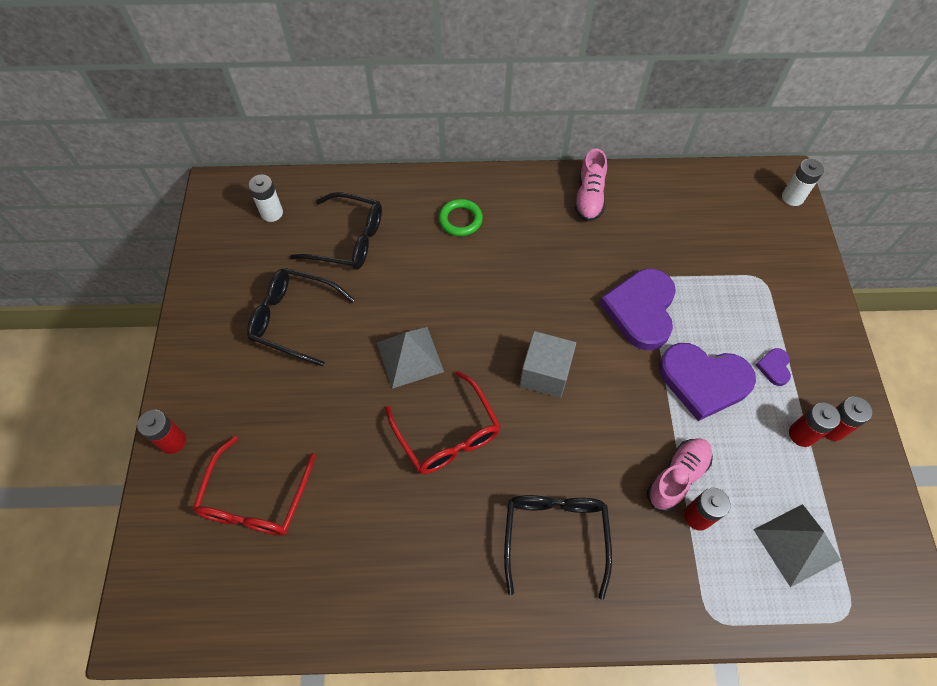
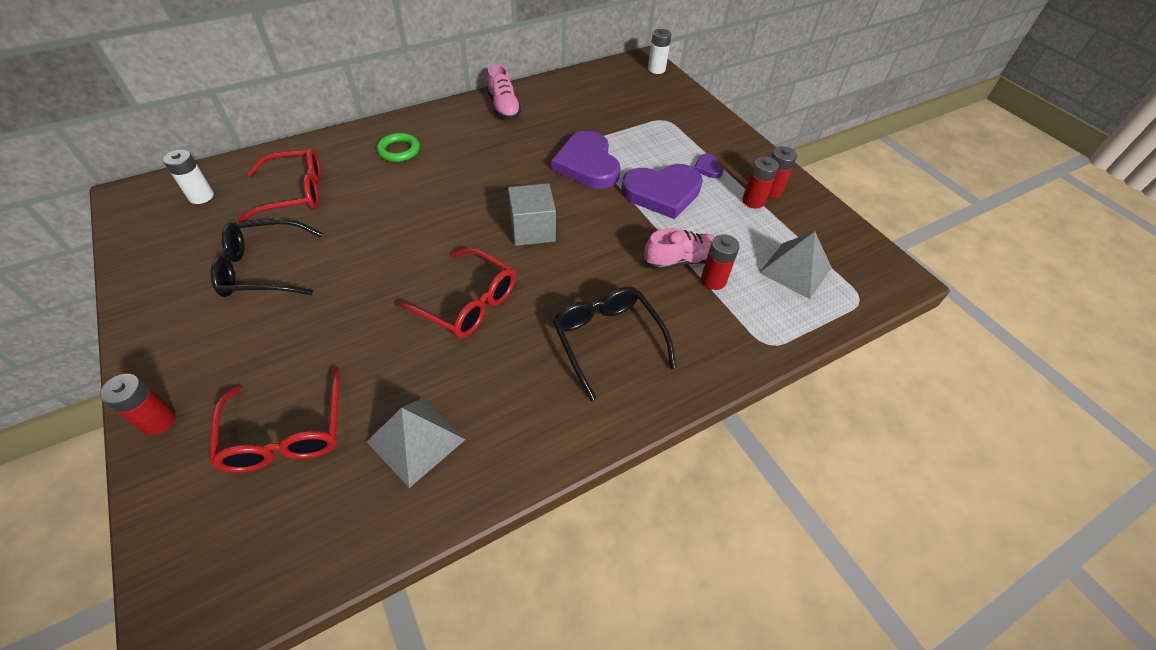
camera: 30 degrees left, 10 degrees down
black glasses [290,192,382,270] -> red glasses [237,148,321,223]
grey pyramid [377,327,444,389] -> grey pyramid moved to [367,398,466,488]
pink shoe [647,439,713,512] -> pink shoe turned 60 degrees clockwise [644,228,716,271]

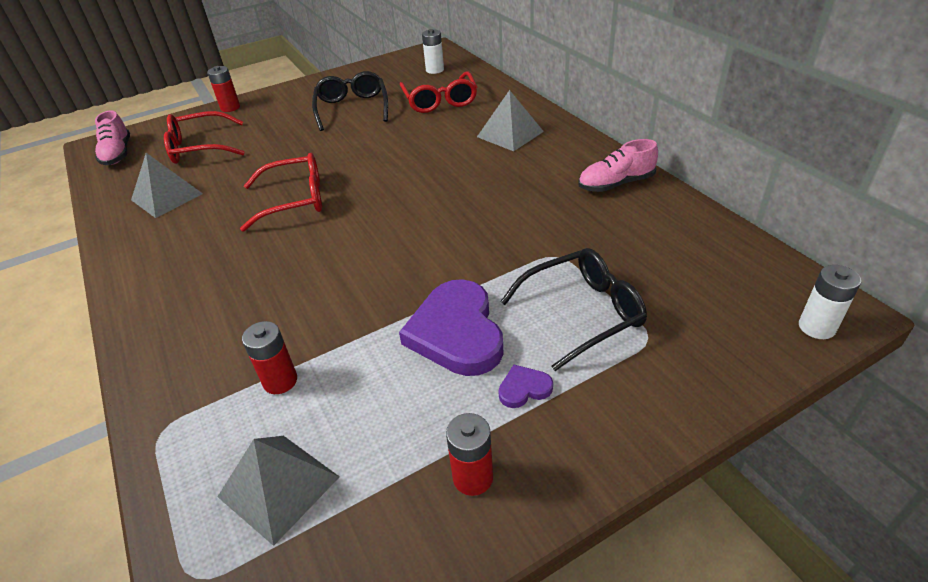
camera: 95 degrees right, 10 degrees down
green ring [377,133,420,162] -> grey pyramid [477,90,544,151]
red glasses [395,248,516,338] -> red glasses turned 135 degrees counterclockwise [240,153,322,231]
grey cube [508,183,556,246] -> none
purple heart [551,131,620,189] -> none
black glasses [553,287,676,401] -> black glasses moved to [500,248,647,371]
pink shoe [644,228,716,271] -> pink shoe moved to [95,110,130,165]
red battery [742,156,779,209] -> none

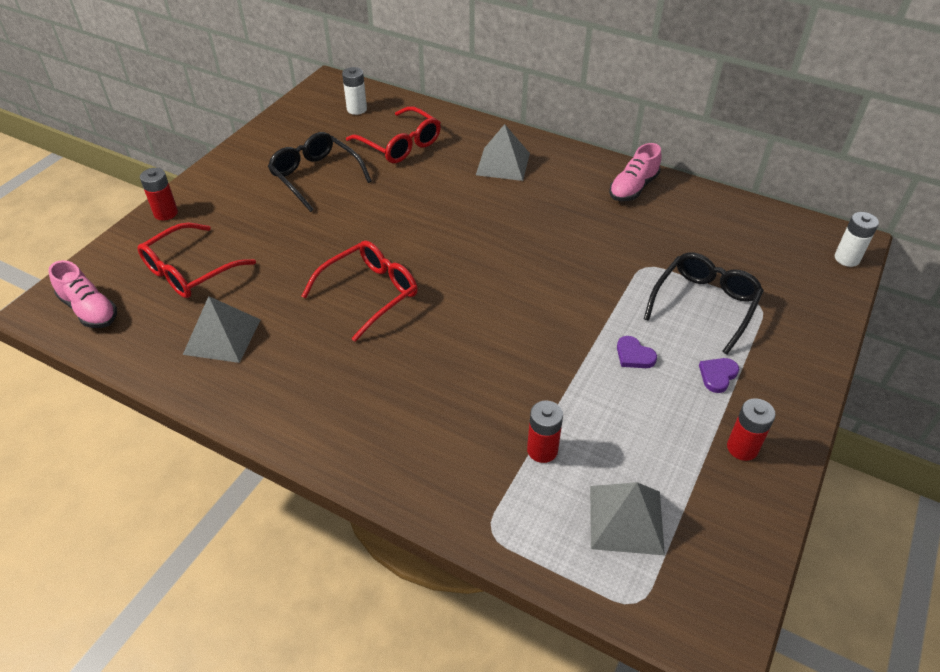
camera: 35 degrees left, 5 degrees up
purple heart [399,279,504,376] -> purple heart [617,336,657,368], size x0.43

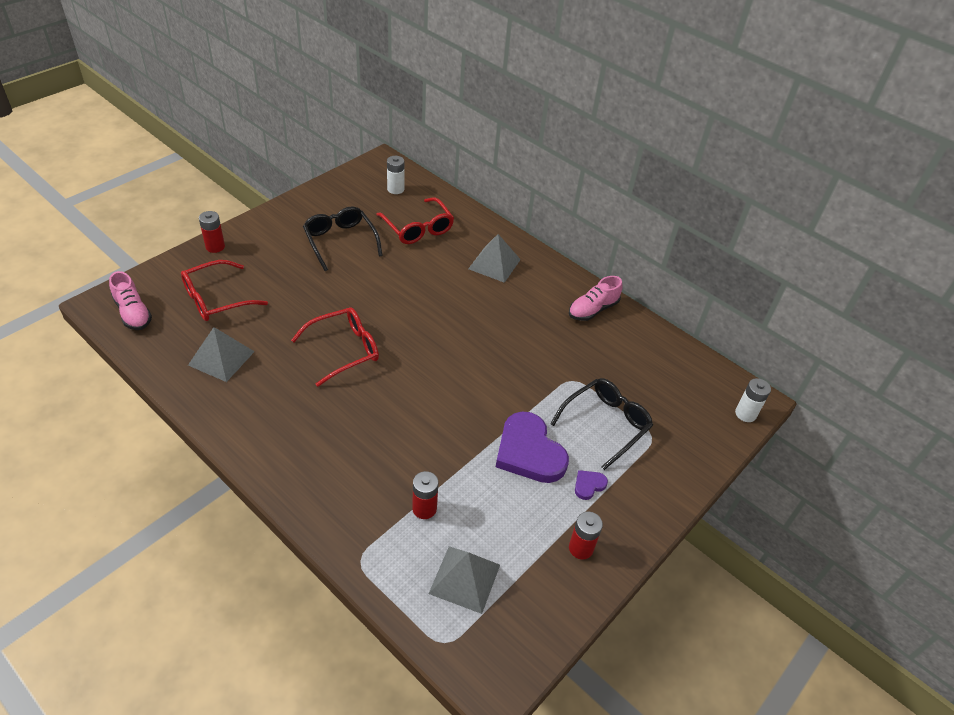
camera: 10 degrees right, 0 degrees up
purple heart [617,336,657,368] -> purple heart [496,412,569,483], size x2.32

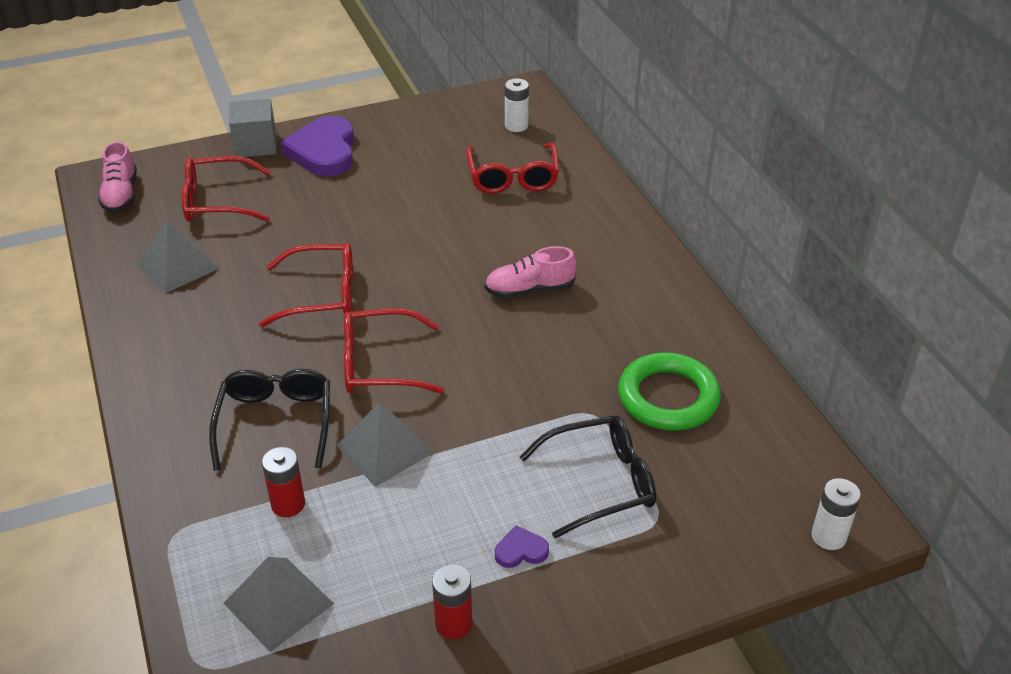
camera: 30 degrees right, 5 degrees down
red battery [199,211,225,253] -> grey cube [229,98,277,157]
black glasses [303,206,383,271] -> black glasses moved to [209,369,330,471]
grey pyramid [468,234,521,283] -> grey pyramid moved to [336,402,433,487]
purple heart [496,412,569,483] -> purple heart moved to [280,116,354,176]
pink shoe [569,276,623,321] -> pink shoe moved to [485,246,577,298]
none -> red glasses [344,308,444,394]
none -> green ring [618,352,721,431]

